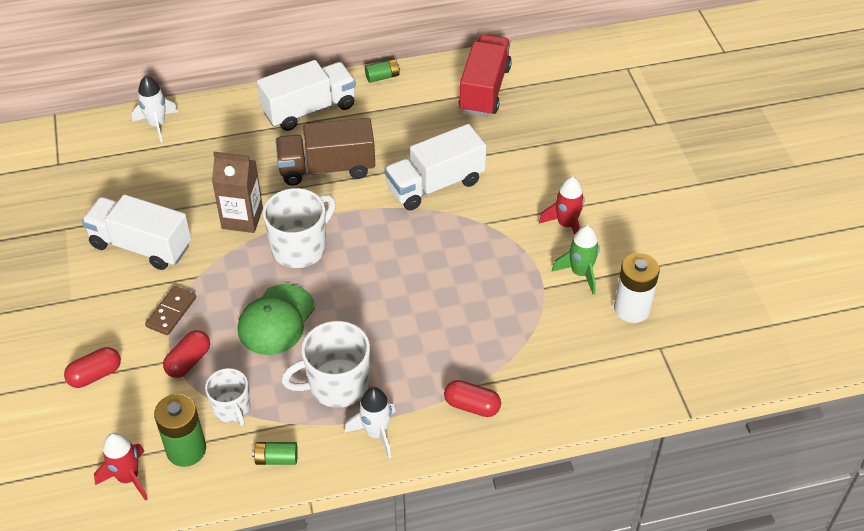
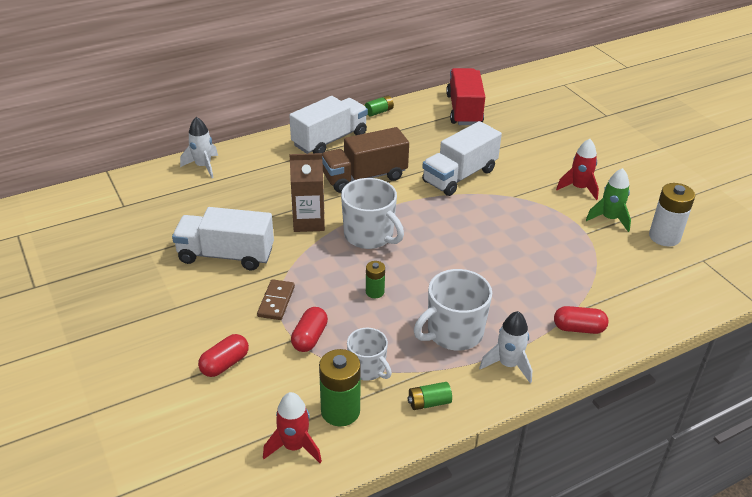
camera: 15 degrees left, 10 degrees down
green cap [238,284,315,355] -> green battery [366,261,385,298]
white mug [263,188,336,268] -> white mug turned 105 degrees clockwise [341,178,404,249]

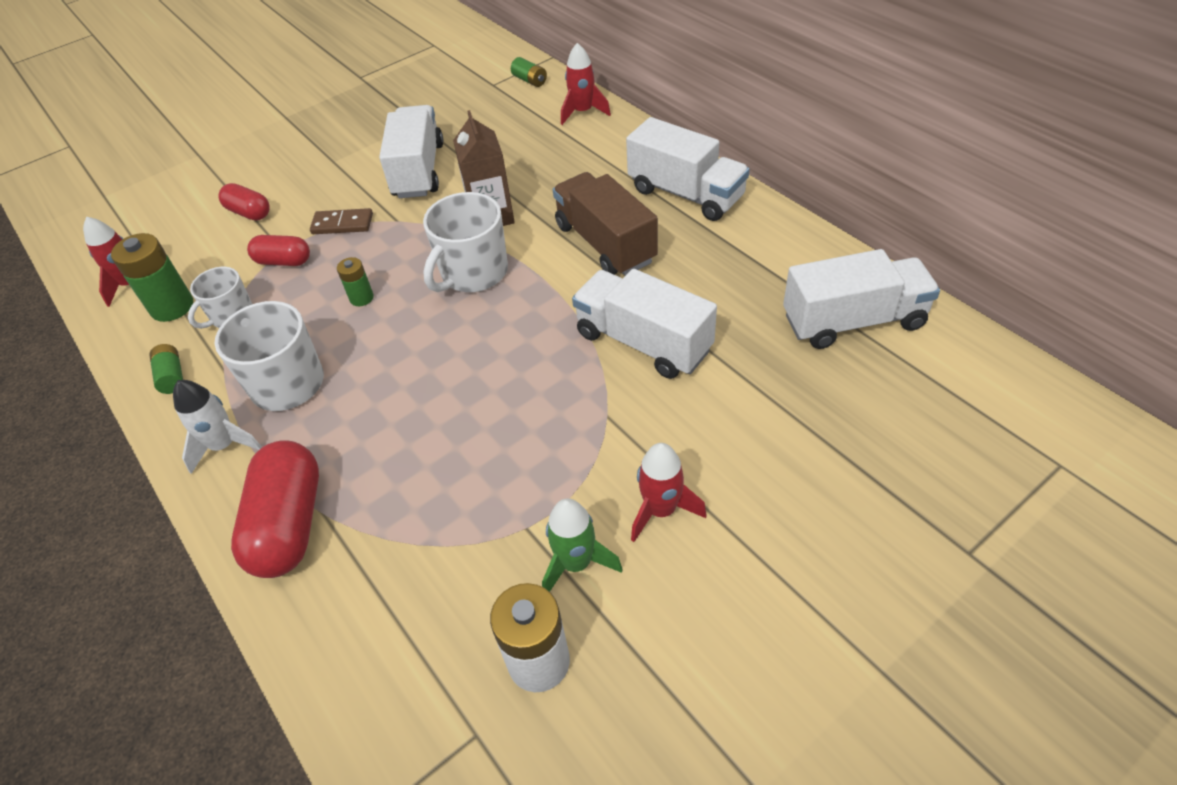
camera: 85 degrees right, 10 degrees up
white rocket [180,117,218,178] -> red rocket [561,43,611,125]
green battery [365,96,394,116] -> green battery moved to [511,57,547,87]
red truck [446,68,485,125] -> white truck [783,249,940,349]
red capsule [554,306,608,334] -> red capsule [231,440,319,578], size x1.76

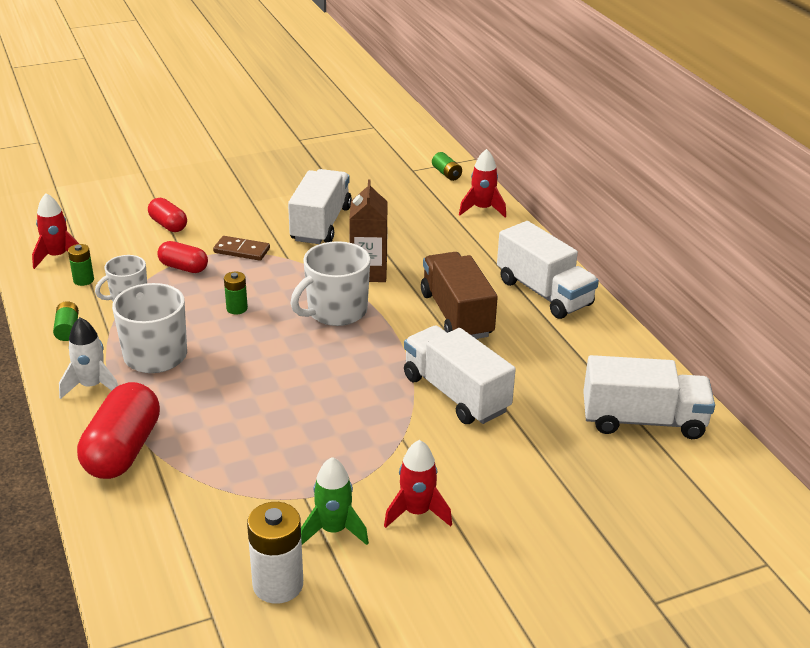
camera: 10 degrees right, 15 degrees down
green battery [111,233,193,322] -> green battery [68,244,94,286], size x0.56

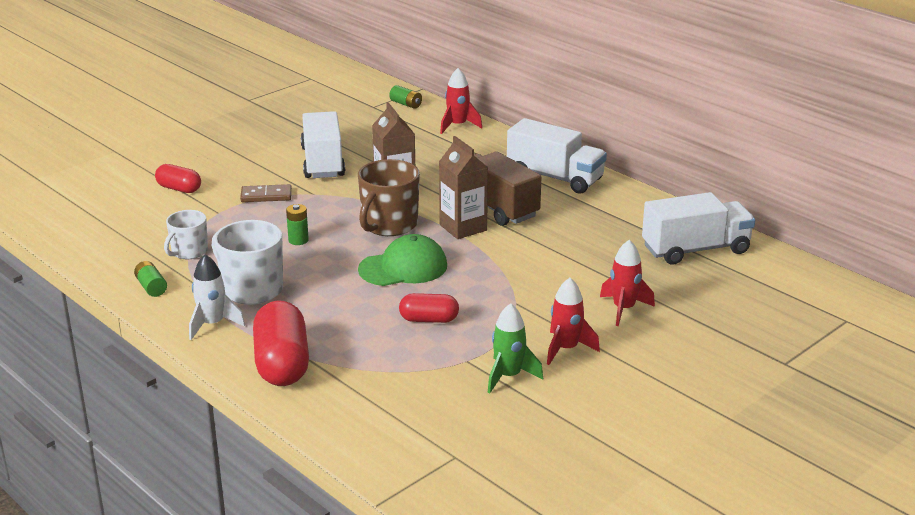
camera: 20 degrees left, 5 degrees down
red rocket [32,193,79,269] -> red rocket moved to [600,240,655,326]
green battery [68,244,94,286] -> none
red capsule [157,241,208,273] -> red capsule moved to [399,293,459,323]
white battery [247,502,303,604] -> none
white mug [291,241,370,326] -> brown mug [358,159,420,236]
white truck [404,325,516,424] -> none
none -> green cap [358,234,447,286]
none -> brown carton [439,136,488,239]

